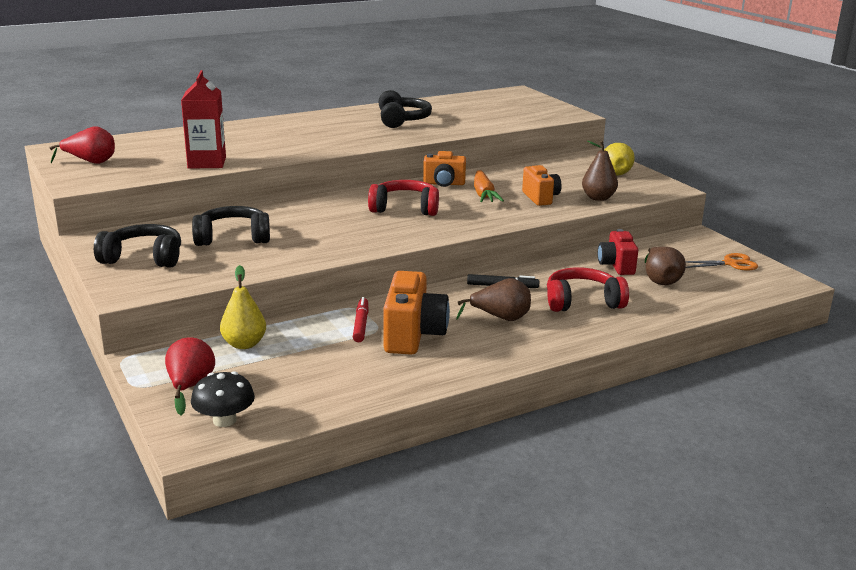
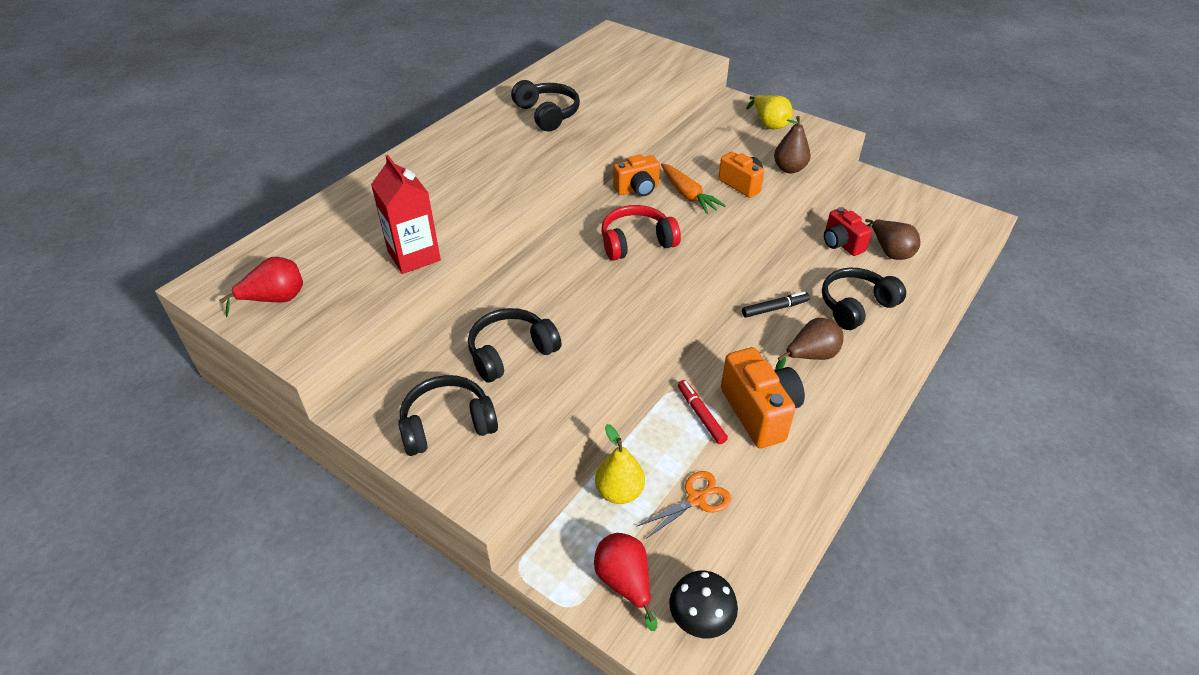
camera: 25 degrees left, 20 degrees up
red headphones [547,267,629,312] -> black headphones [822,268,906,330]
orange scissors [685,253,758,271] -> orange scissors moved to [636,471,731,539]

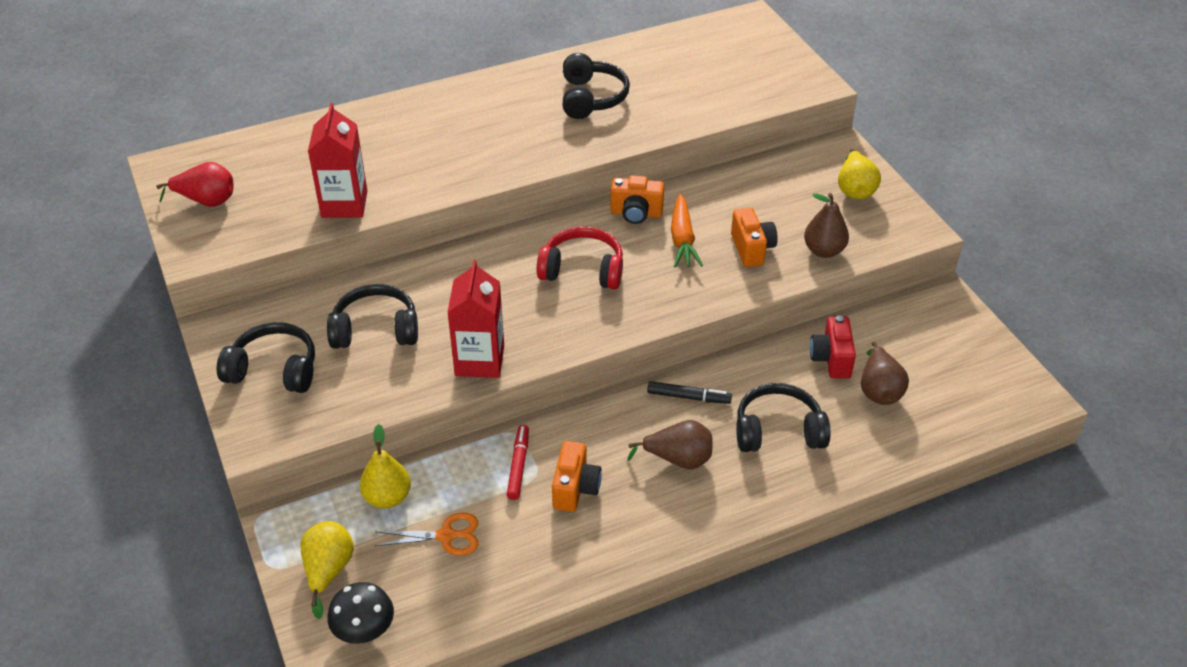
camera: 30 degrees right, 0 degrees up
red pear [594,533,657,631] -> yellow pear [300,521,354,619]
orange camera [721,347,805,448] -> orange camera [552,441,602,512], size x0.64
none -> red carton [447,260,504,378]

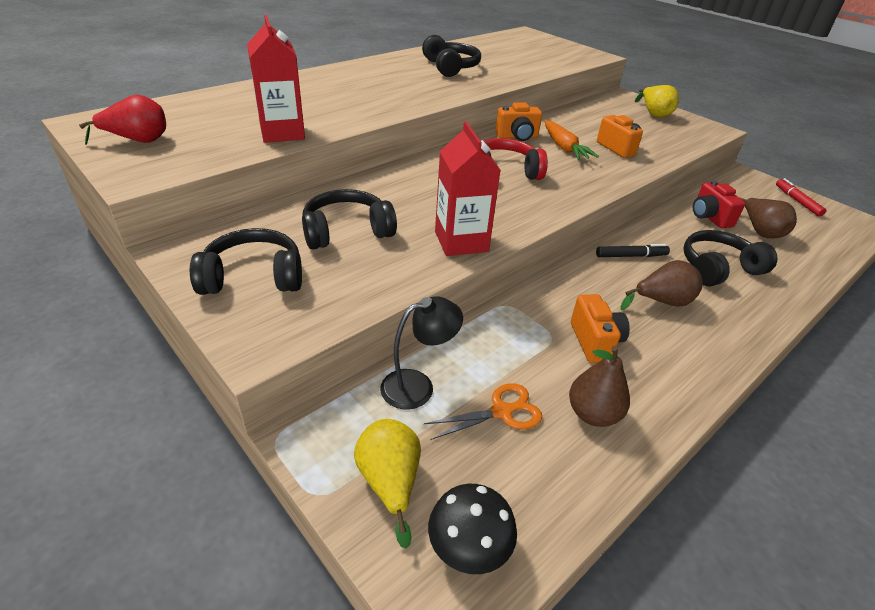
camera: 20 degrees left, 5 degrees down
yellow pear [360,424,411,509] -> black lamp [380,296,463,410]
red marker [507,425,529,500] -> red marker moved to [776,178,826,216]
brown pear [804,193,849,258] -> brown pear moved to [569,346,630,427]

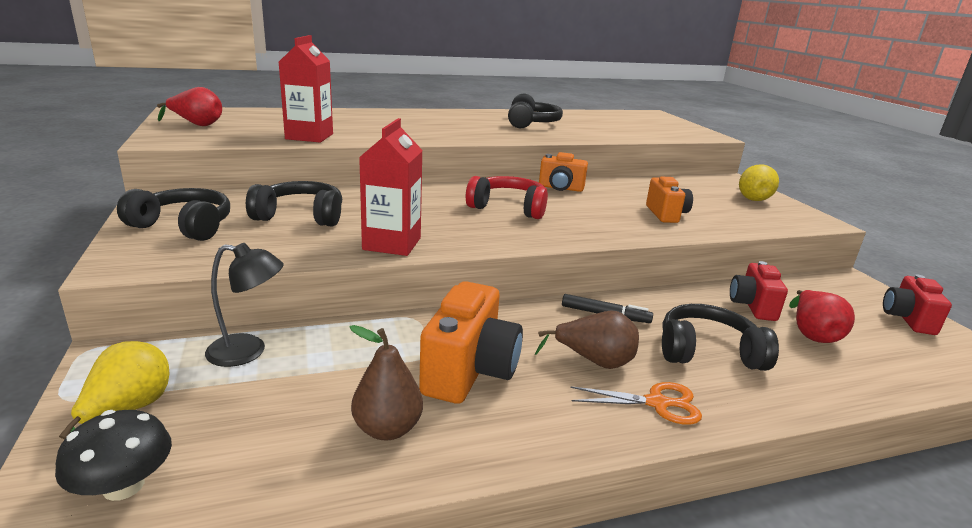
camera: 25 degrees right, 15 degrees down
orange scissors [424,383,542,440] -> orange scissors moved to [570,382,702,425]
orange carrot [544,120,599,160] -> none
orange camera [571,294,630,363] -> orange camera [419,281,523,404], size x1.55
brown pear [740,198,797,238] -> red pear [789,290,855,343]
red marker [776,178,826,216] -> red camera [883,274,952,335]

